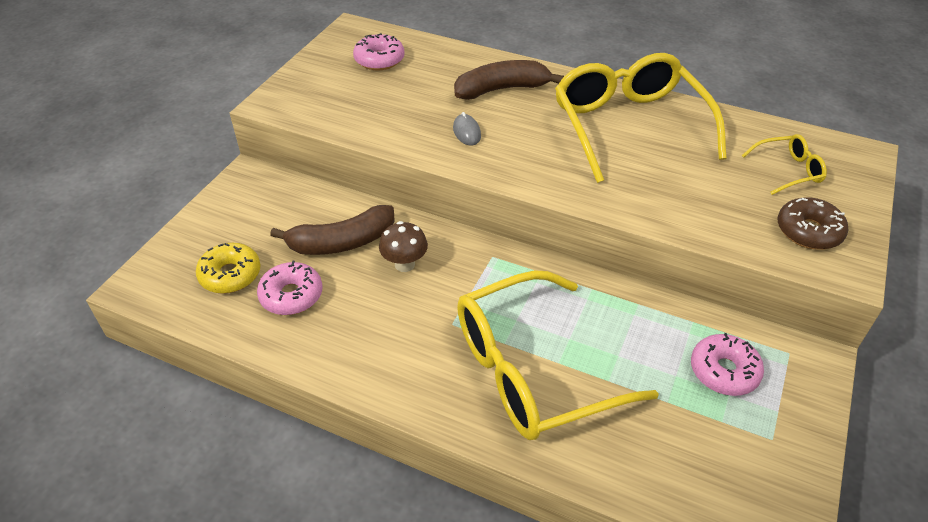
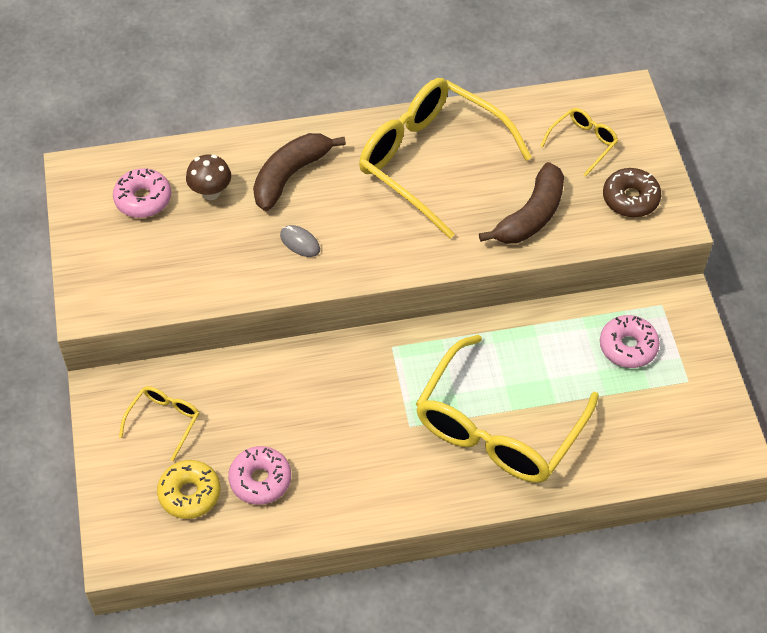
camera: 35 degrees left, 10 degrees up
brown banana [270,205,395,255] -> brown banana moved to [479,162,564,244]
brown mushroom [379,221,428,272] -> brown mushroom moved to [186,154,231,200]
none -> yellow glasses [119,386,199,461]

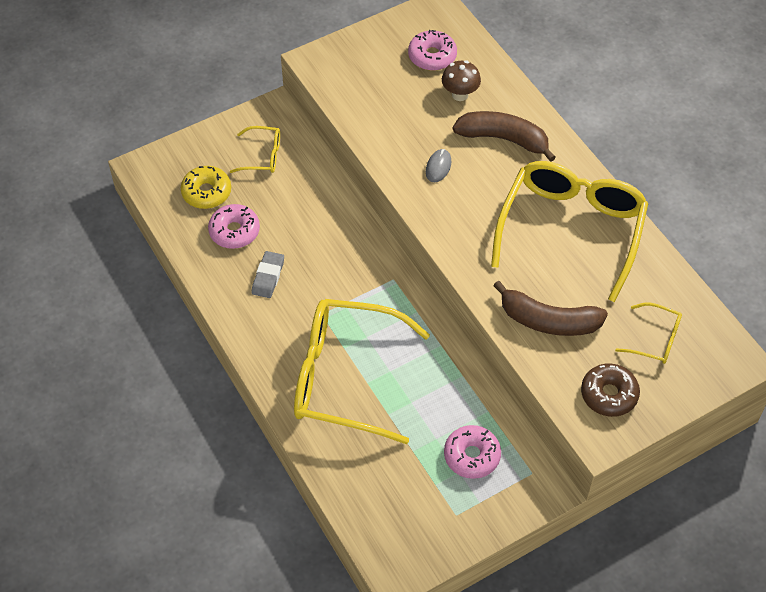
camera: 70 degrees right, 0 degrees up
none -> grey eraser [252,251,284,298]

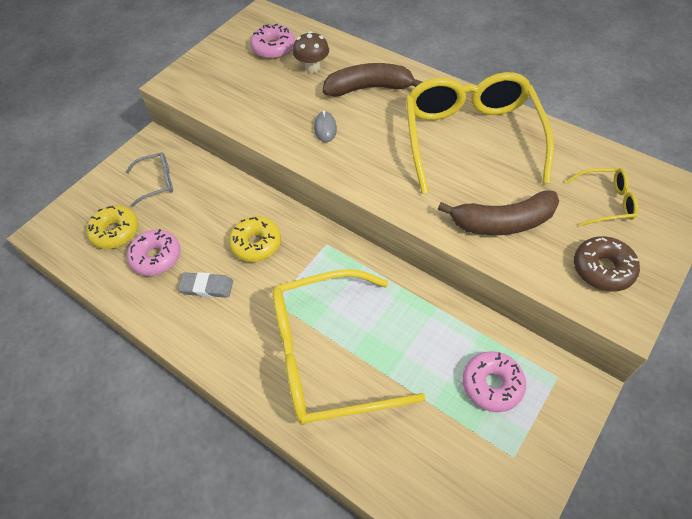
camera: 20 degrees left, 0 degrees up
yellow glasses [230,126,280,173] -> grey glasses [126,152,173,207]
grey eraser [252,251,284,298] -> grey eraser turned 75 degrees counterclockwise [178,272,233,298]
none -> yellow donut [229,216,281,262]

